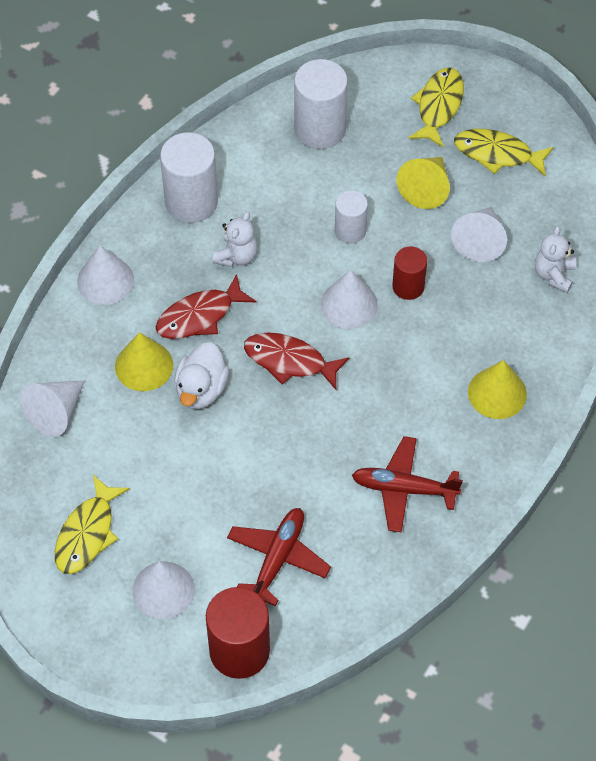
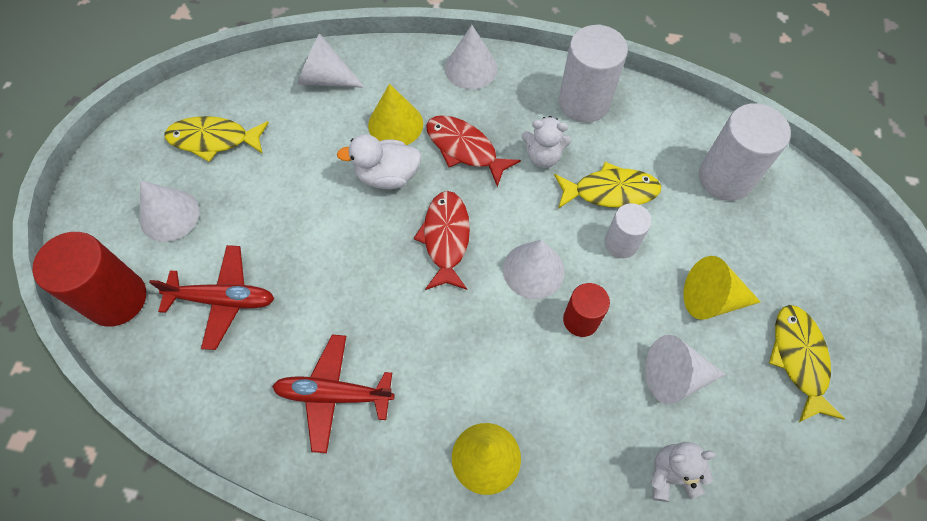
camera: 70 degrees right, 5 degrees up
red plane [352,436,463,533] -> red plane turned 75 degrees counterclockwise [272,335,395,453]
yellow fish [408,68,464,148] -> yellow fish moved to [554,162,661,209]

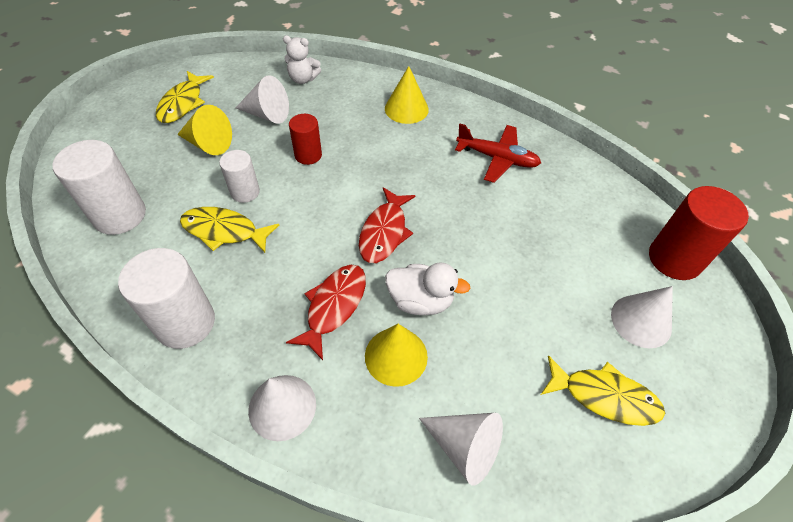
camera: 165 degrees left, 10 degrees down
red plane [149,245,274,350] -> none
red fish [426,115,521,187] -> red fish turned 120 degrees counterclockwise [286,265,366,360]
white cone [503,240,565,299] -> none
white teddy bear [522,116,571,168] -> none

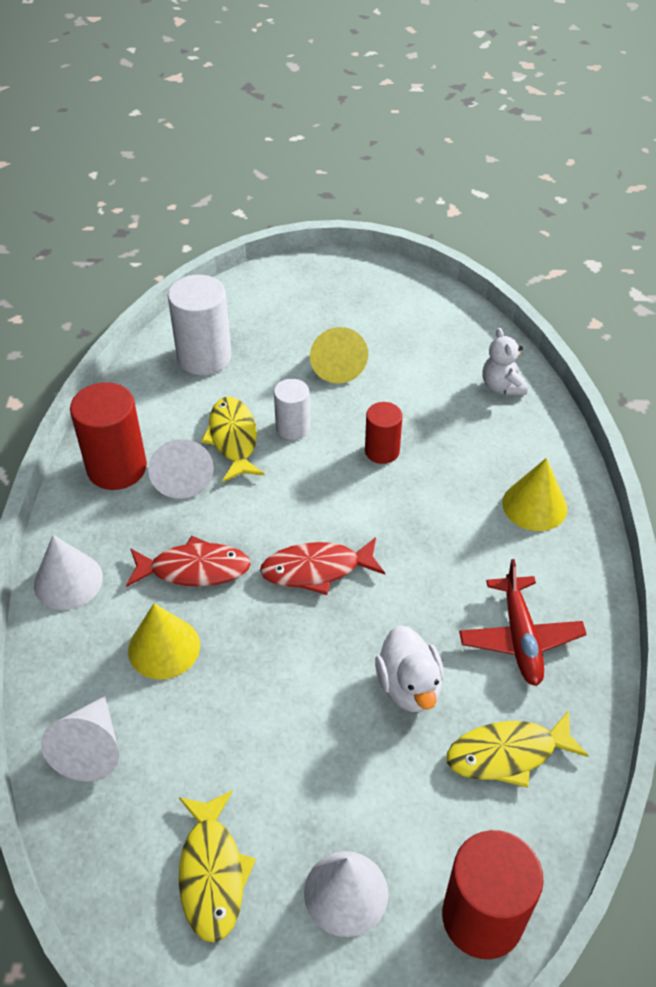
camera: 65 degrees right, 5 degrees down
white cylinder [118,248,215,349] -> red cylinder [70,382,147,490]
yellow fish [156,71,214,123] -> yellow fish moved to [447,710,589,788]
white cone [236,75,289,124] -> white cone moved to [148,439,214,499]
white duck [385,263,470,315] -> white duck moved to [375,625,444,712]

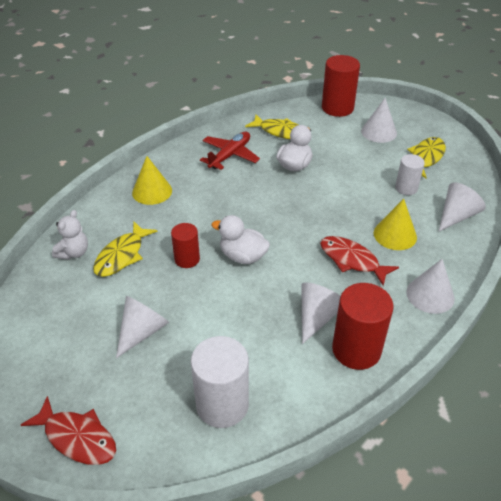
camera: 140 degrees left, 5 degrees down
yellow fish [201,397,265,482] -> yellow fish moved to [93,221,157,277]
red fish [260,537,385,595] -> red fish moved to [21,396,116,465]
white cylinder [274,379,310,440] -> white cylinder moved to [395,154,425,195]
yellow cone [310,327,368,383] -> white cone [116,296,169,358]
none -> white duck [212,215,270,264]

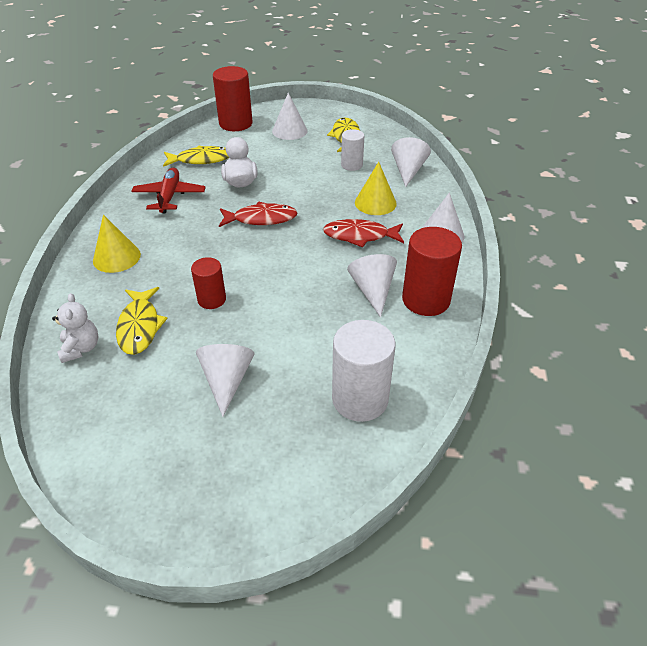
camera: 35 degrees left, 0 degrees up
red fish [21,396,116,465] -> red fish moved to [219,202,298,227]
white duck [212,215,270,264] -> none

